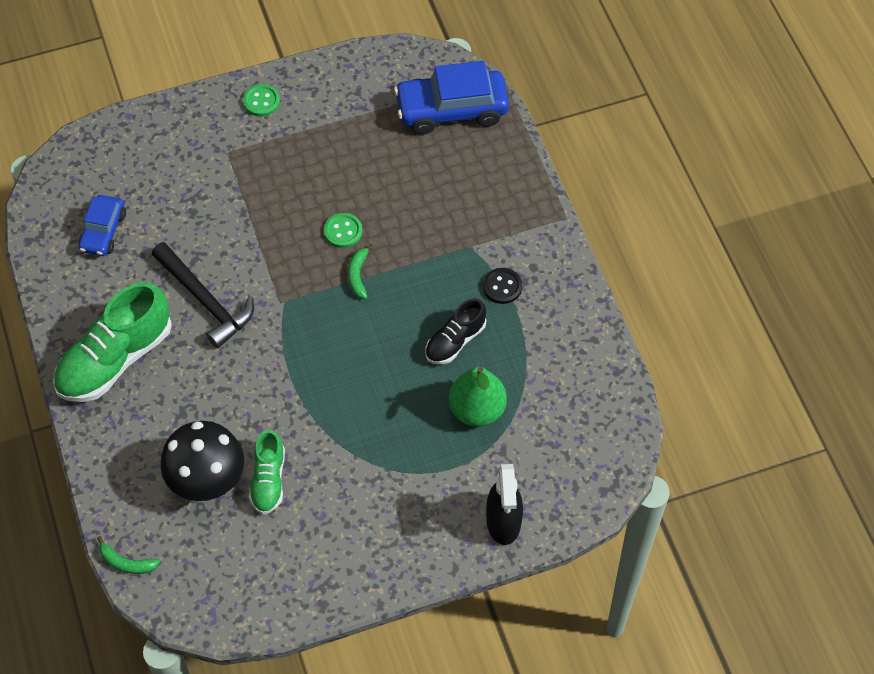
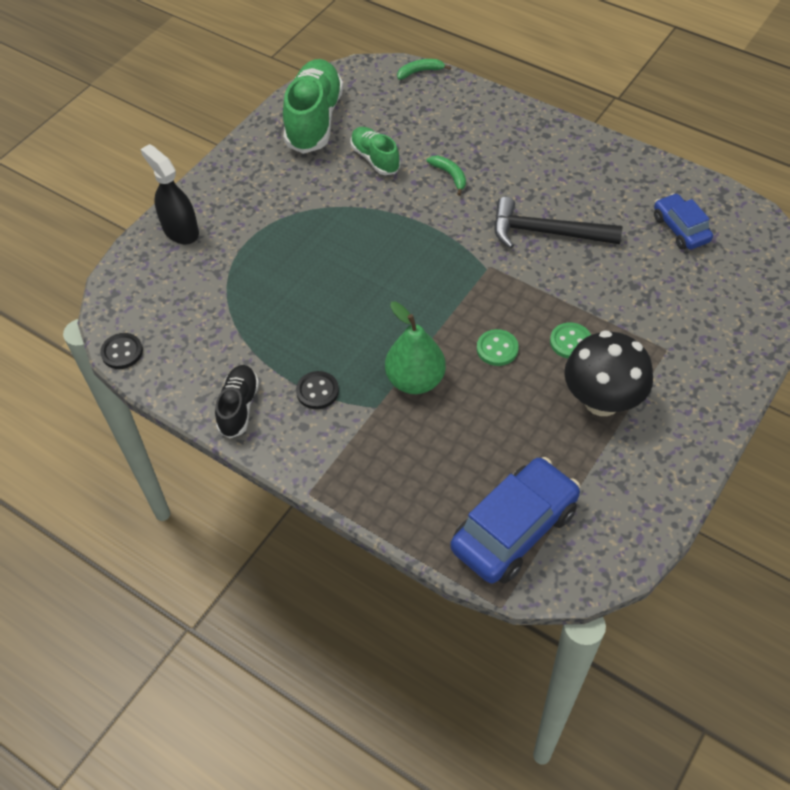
camera: 145 degrees right, 5 degrees down
green shoe [53,282,172,402] -> green shoe moved to [283,59,343,154]
black mushroom [161,421,244,501] -> black mushroom moved to [564,330,653,416]
green button [243,84,280,117] -> green button moved to [550,323,591,358]
green banana [348,244,374,299] -> green banana moved to [426,156,466,196]
black shoe [425,298,486,364] -> black shoe moved to [215,365,259,439]
green pear [449,366,507,427] -> green pear moved to [385,302,446,394]
none -> black button [100,333,143,369]

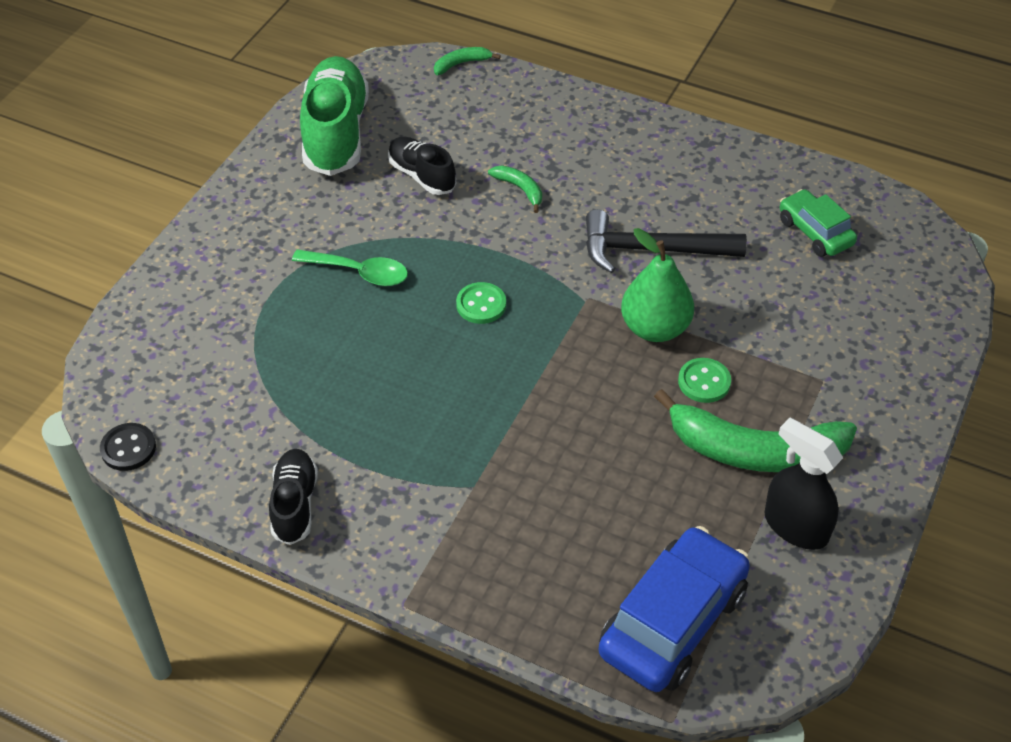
camera: 10 degrees left, 5 degrees down
black spray bottle [140,144,199,244] -> black spray bottle moved to [764,418,843,550]
black button [296,371,339,409] -> none
green shoe [351,127,400,175] -> black shoe [388,137,456,195]
green pear [385,302,446,394] -> green pear moved to [621,228,694,342]
green button [477,329,519,366] -> green button moved to [456,282,506,324]
black mushroom [564,330,653,416] -> green banana [654,389,857,472]
blue car [654,193,713,250] -> green car [780,189,857,257]
none -> green spoon [292,249,408,286]

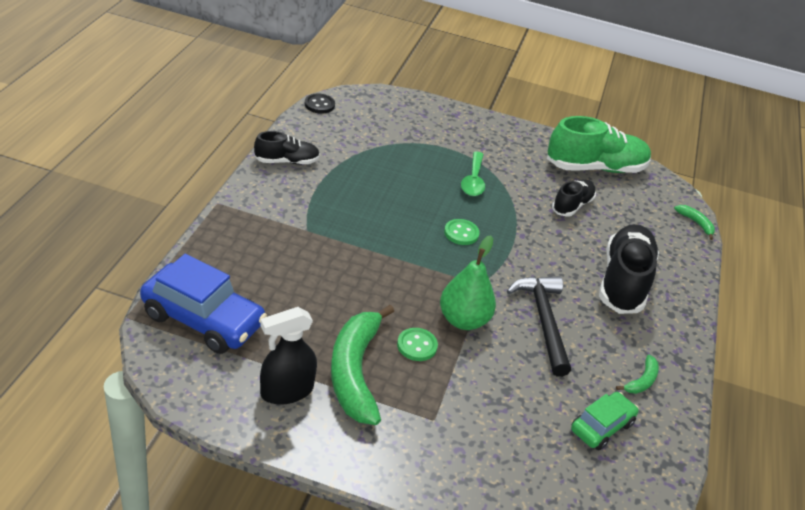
camera: 75 degrees right, 10 degrees down
green banana [488,165,542,213] -> green banana moved to [616,355,659,394]
black spray bottle [764,418,843,550] -> black spray bottle turned 150 degrees counterclockwise [260,307,317,405]
none -> black shoe [599,224,659,314]

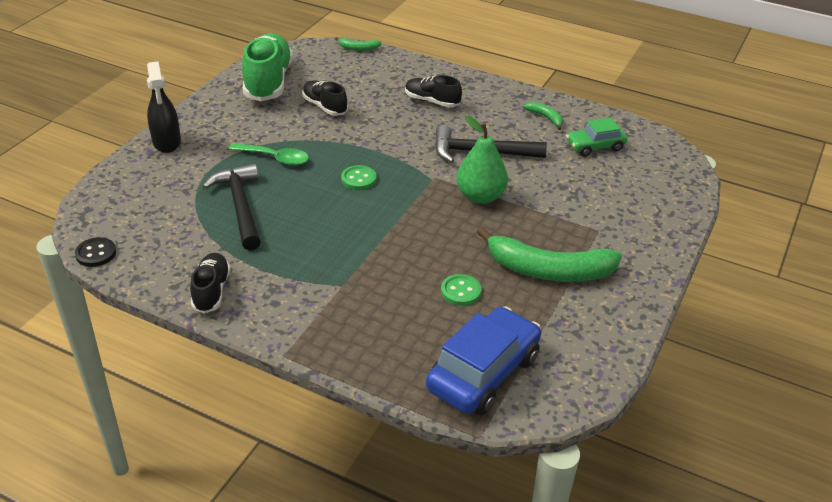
camera: 75 degrees left, 0 degrees up
black spray bottle [260,307,317,405] -> black spray bottle moved to [147,61,181,153]
green button [397,328,438,361] -> green button moved to [441,274,481,306]
green car [571,392,639,450] -> green car turned 75 degrees counterclockwise [566,117,627,157]
black shoe [599,224,659,314] -> black shoe [405,75,462,107], size x0.56
green banana [674,205,715,240] -> green banana turned 150 degrees counterclockwise [335,37,382,51]
none -> black hammer [203,163,261,250]

